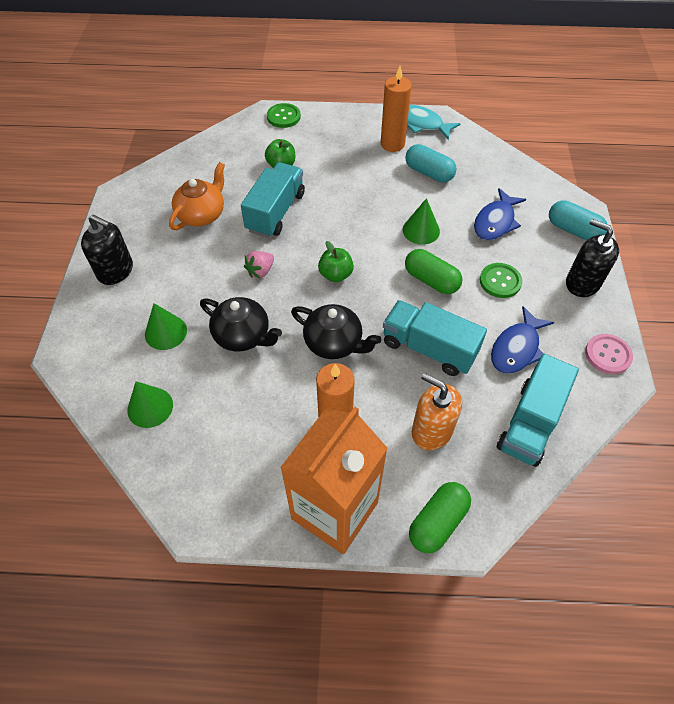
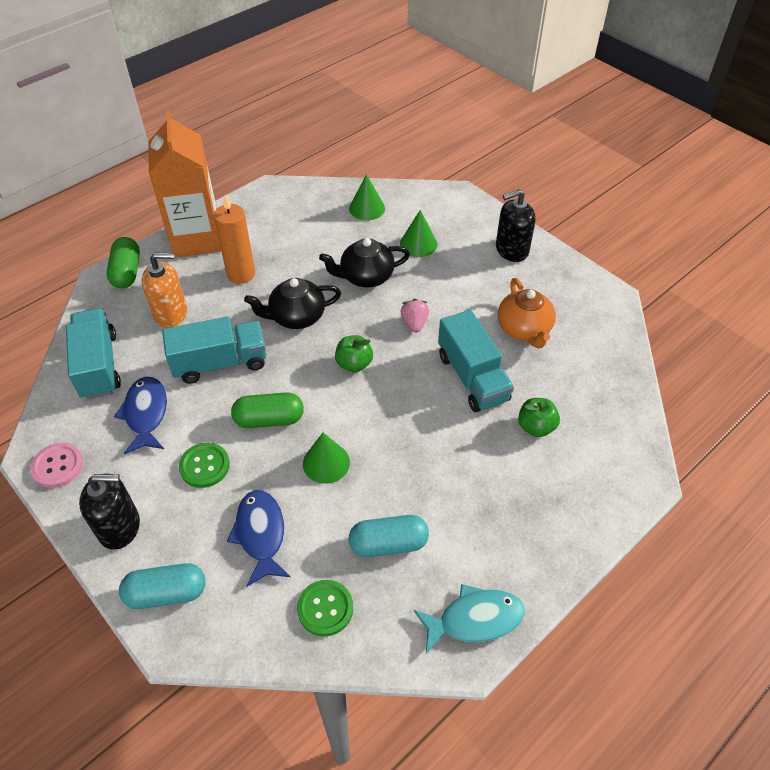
camera: 135 degrees right, 5 degrees down
green button [267,103,301,128] -> green button moved to [297,580,353,636]
orange candle [381,66,412,152] -> none

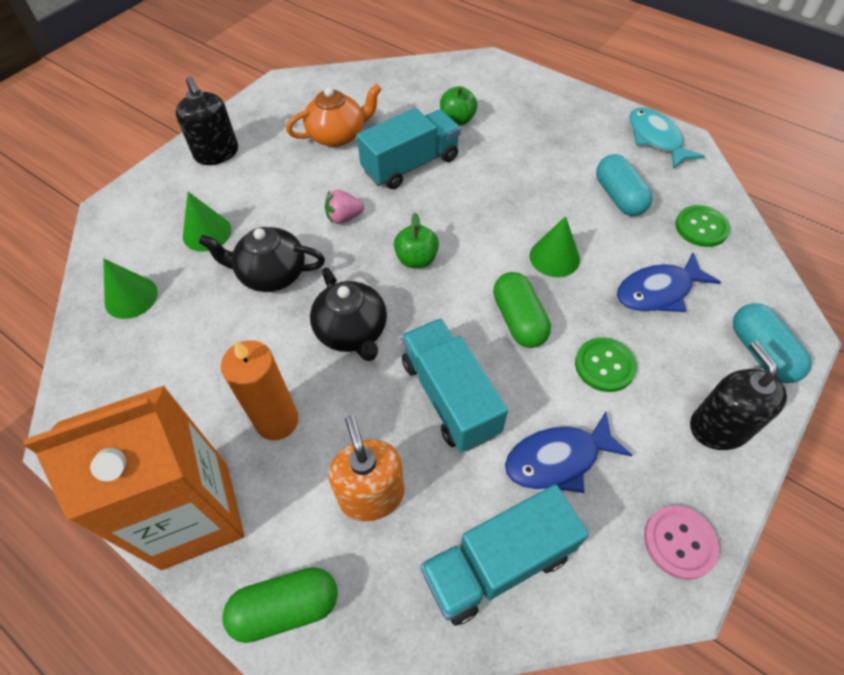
camera: 100 degrees left, 5 degrees up
black teapot [319,238,410,288] -> black teapot turned 120 degrees clockwise [199,227,325,292]

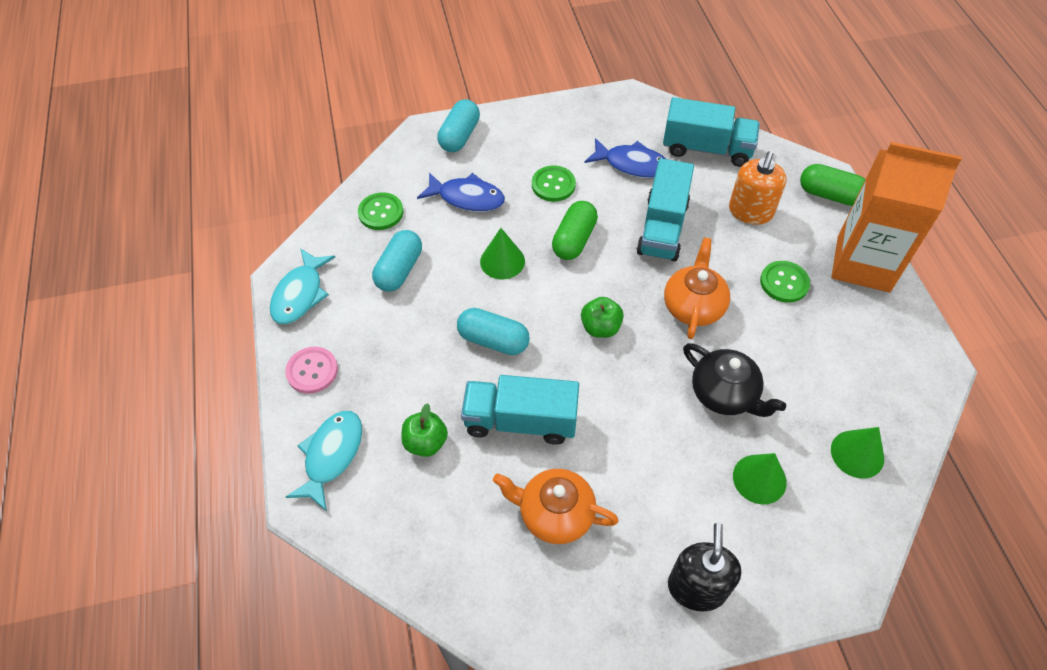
camera: 140 degrees left, 0 degrees up
orange candle [221,340,299,440] -> green button [760,261,810,303]
black teapot [310,267,387,361] -> orange teapot [664,238,730,339]
pink strawberry [325,190,364,224] -> none
pink button [644,505,719,580] -> pink button moved to [285,347,338,394]
black soap dispenser [690,341,787,450] -> none
none -> turquoise fish [286,411,362,511]
none -> turquoise capsule [457,308,530,355]

